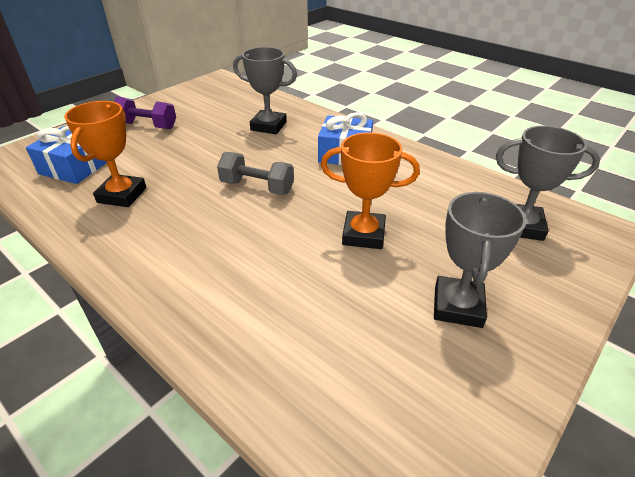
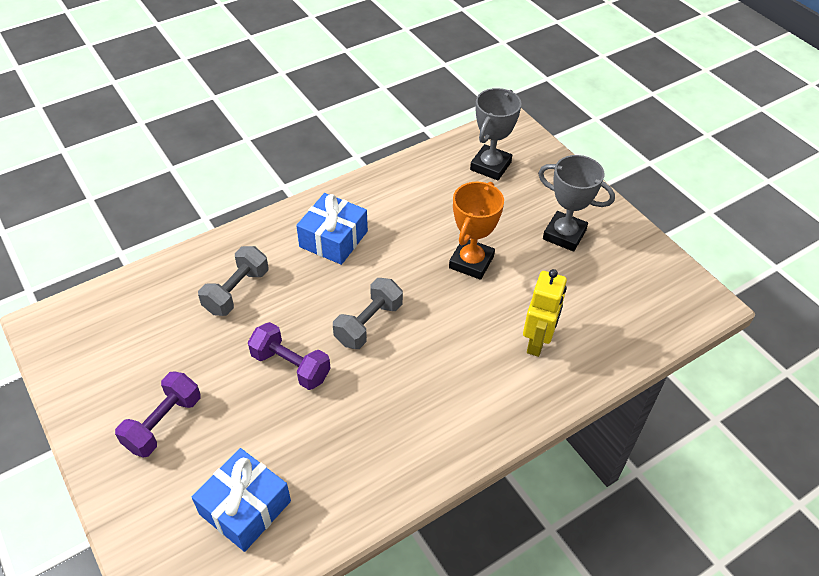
camera: 75 degrees left, 10 degrees up
orange trophy [64,101,146,207] -> none
grey trophy [233,47,297,134] -> grey dumbbell [198,246,268,316]
none -> purple dumbbell [248,322,331,390]
none -> yellow robot [523,269,567,357]

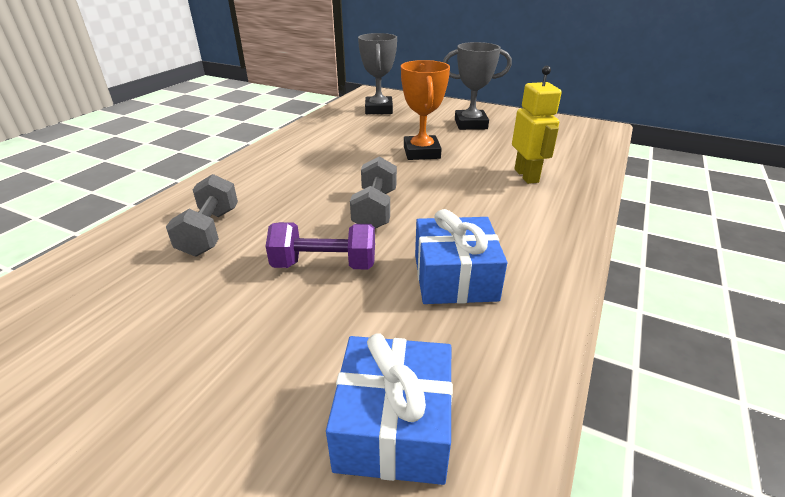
camera: 30 degrees left, 15 degrees down
purple dumbbell [115,371,201,457] -> none
blue gift [296,193,368,265] -> blue gift moved to [415,209,507,304]

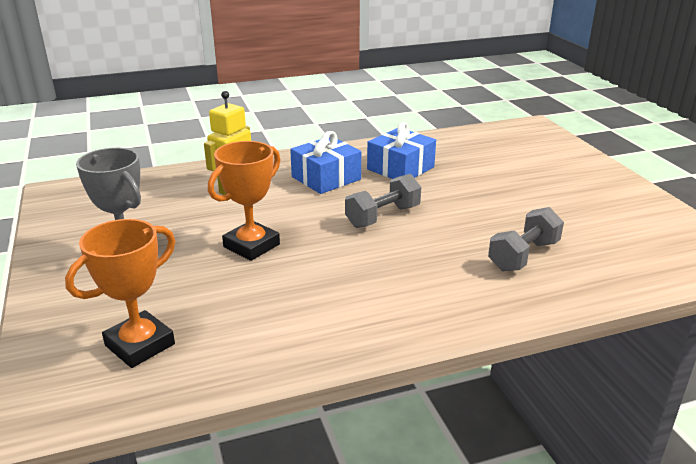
camera: 135 degrees left, 5 degrees down
purple dumbbell [266,222,375,270] -> none
blue gift [326,333,453,485] -> blue gift moved to [290,131,361,194]
grey trophy [358,33,397,114] -> orange trophy [65,219,175,368]

